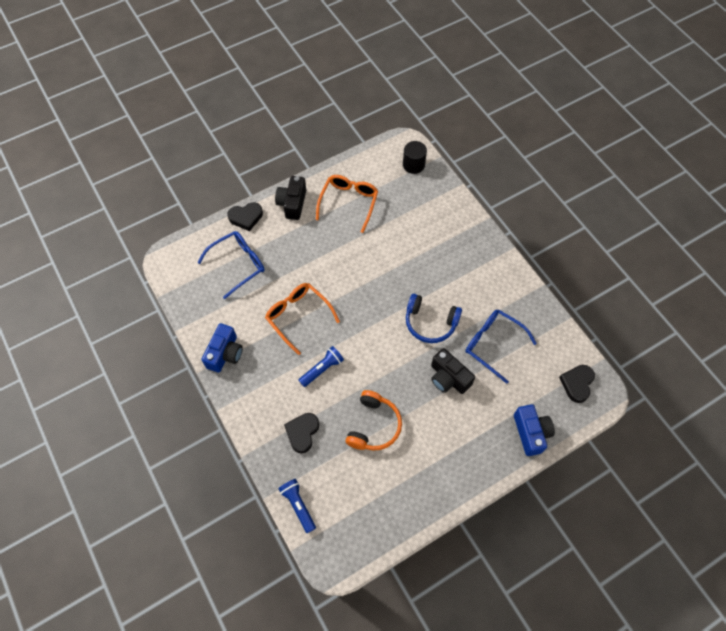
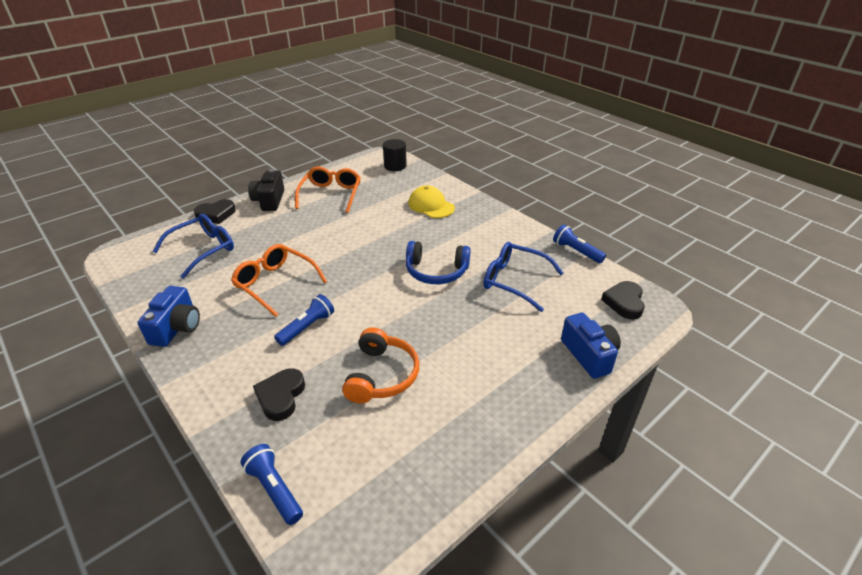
camera: 10 degrees left, 25 degrees down
black camera [431,348,475,394] -> none
none -> yellow cap [408,185,455,218]
none -> blue flashlight [553,225,606,263]

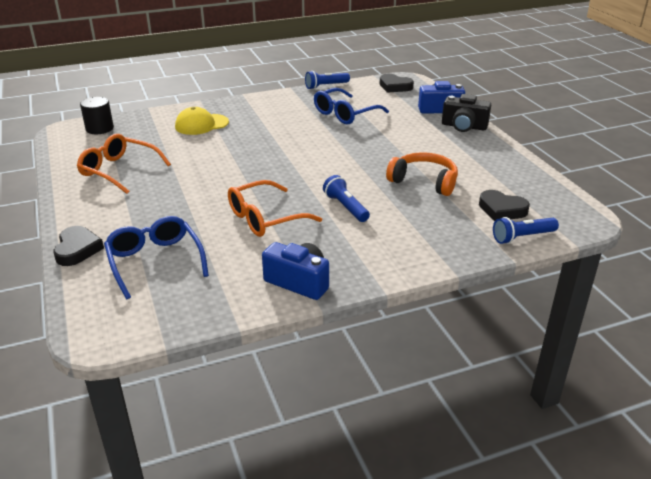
camera: 70 degrees left, 5 degrees down
black camera [248,169,284,211] -> black camera moved to [442,94,491,132]
black heart [253,368,305,421] -> black heart moved to [479,190,530,221]
blue headphones [406,241,470,284] -> none

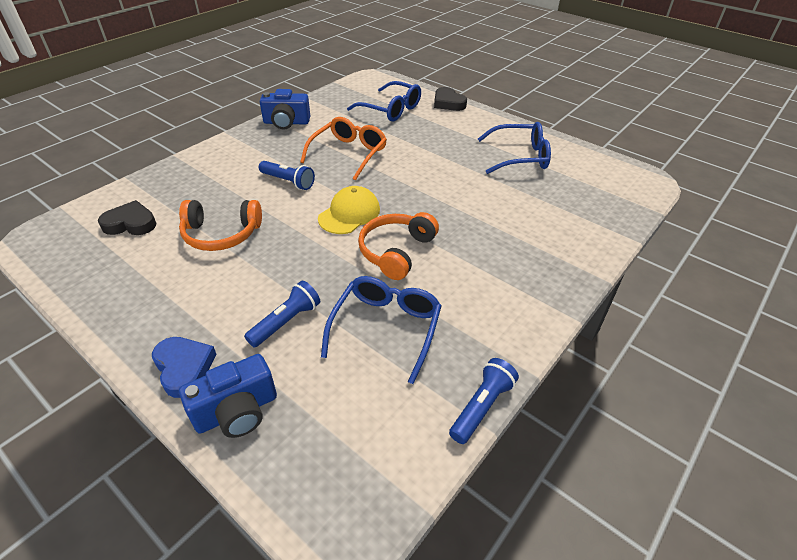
camera: 150 degrees right, 10 degrees up
orange glasses [77,134,171,194] -> blue glasses [478,122,551,174]
black cylinder [80,97,114,134] -> none
yellow cap [175,107,229,135] -> yellow cap moved to [318,186,380,234]
black heart [380,74,414,93] -> none
black camera [442,94,491,132] -> blue heart [152,337,217,398]
blue flashlight [493,217,559,244] -> blue flashlight moved to [244,281,320,348]
none -> orange headphones [358,212,439,280]

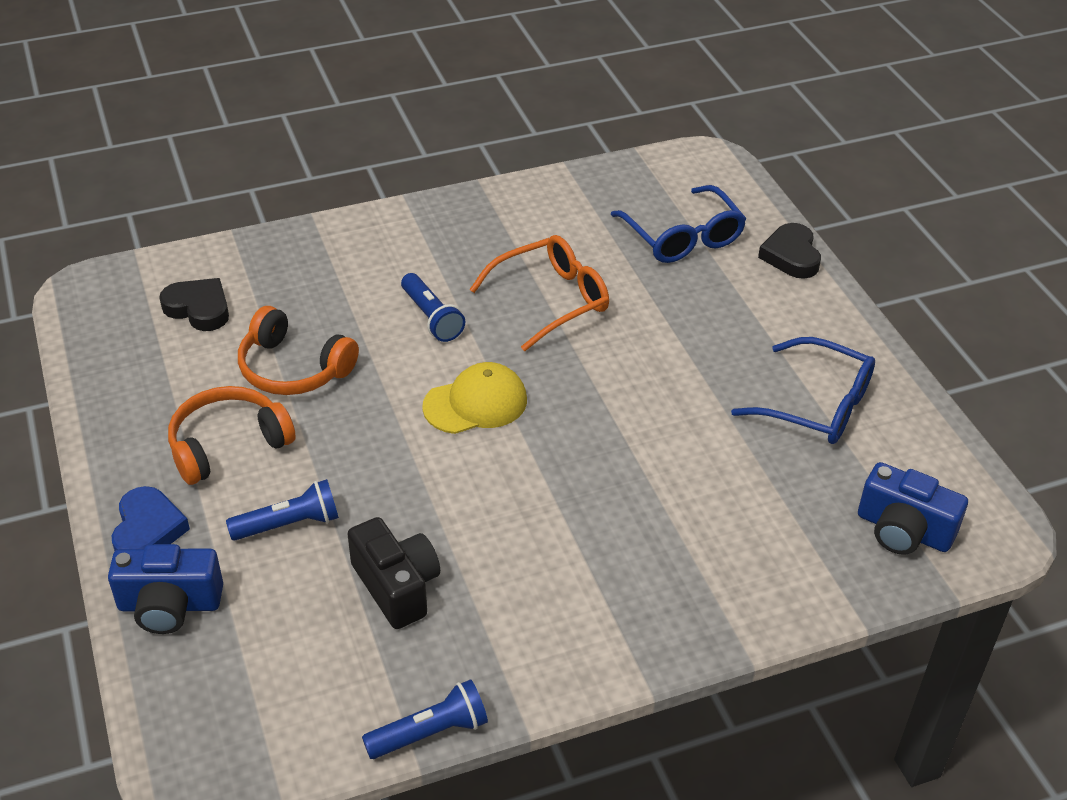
camera: 30 degrees right, 0 degrees up
blue camera [260,89,310,130] -> blue camera moved to [858,462,968,555]
blue glasses [321,276,442,384] -> black camera [348,517,440,629]
orange headphones [358,212,439,280] -> orange headphones moved to [168,386,296,485]

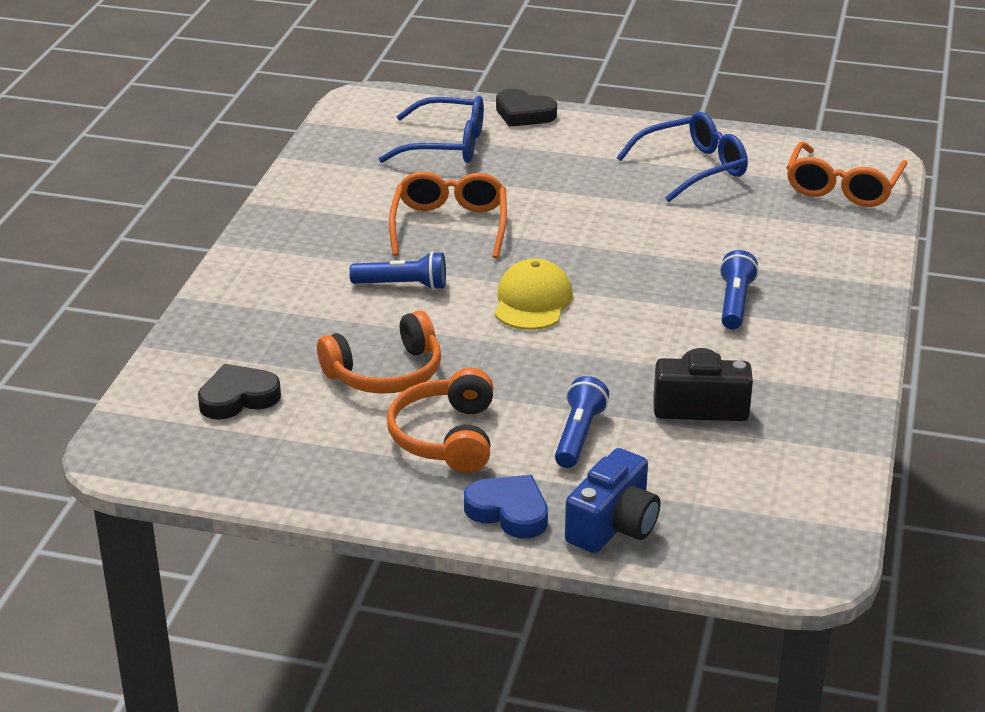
camera: 55 degrees left, 10 degrees down
blue flashlight [362,679,488,759] -> blue flashlight moved to [720,250,759,329]
blue camera [858,462,968,555] -> orange glasses [787,142,908,207]

